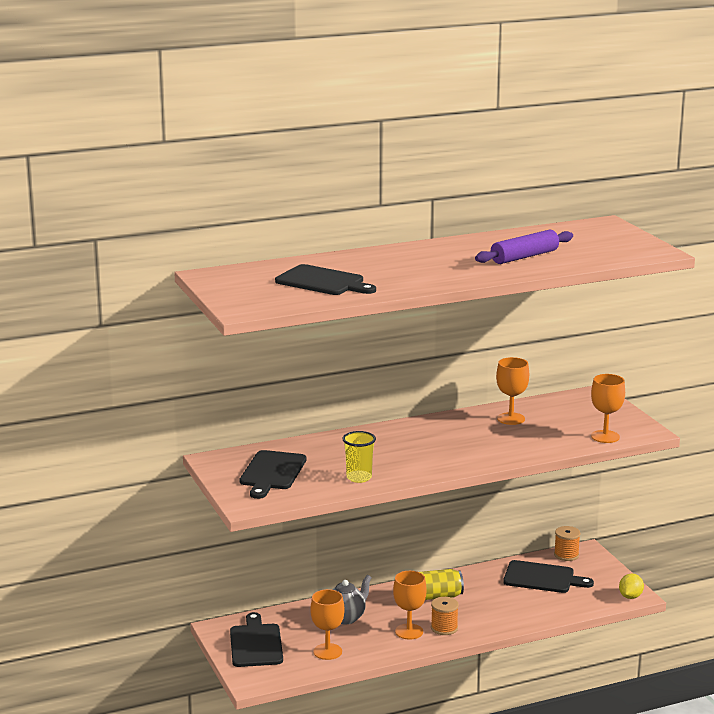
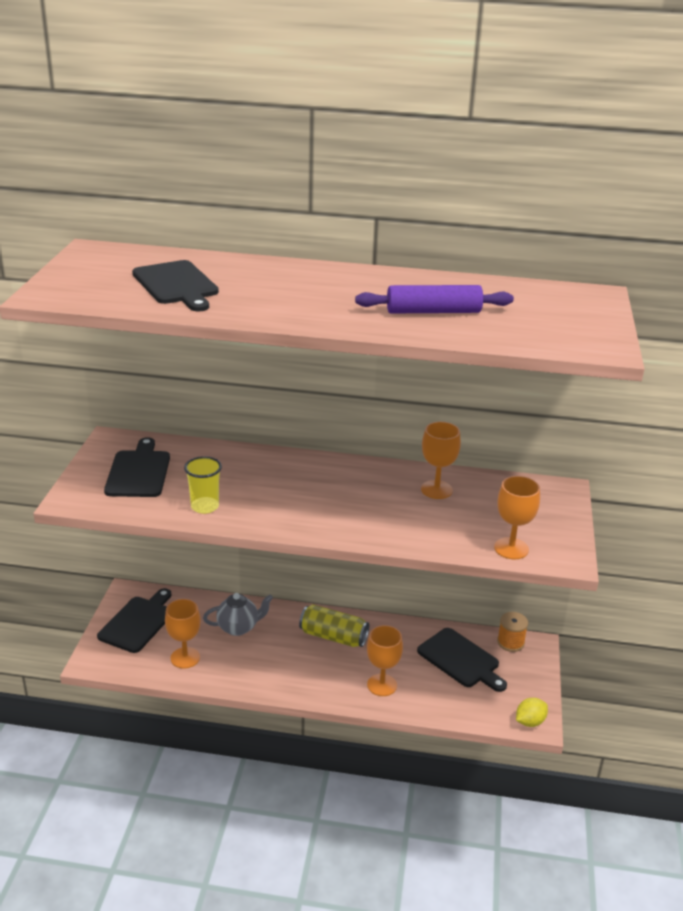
camera: 30 degrees right, 10 degrees up
black cutting board [239,450,307,499] -> black cutting board turned 135 degrees clockwise [104,437,170,497]
orange goblet [393,571,427,640] -> orange goblet moved to [367,625,403,696]
orange spool [431,597,459,635] -> none

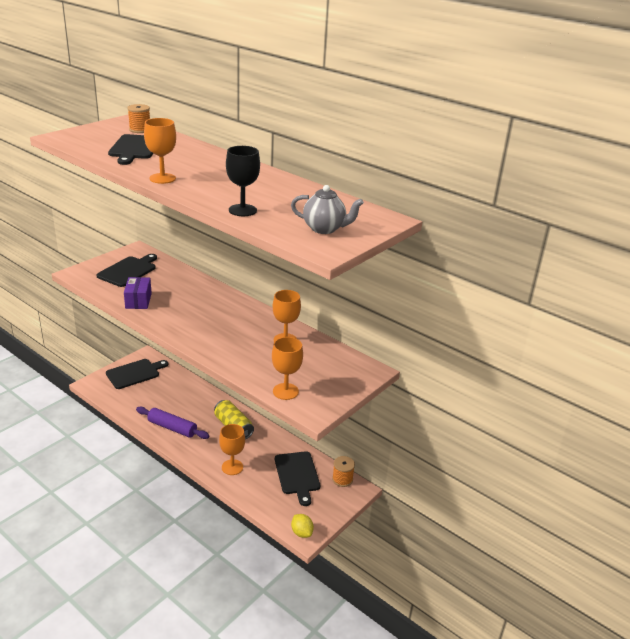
camera: 30 degrees right, 0 degrees up
orange goblet [165,599,201,668] -> orange goblet moved to [144,118,176,184]
yellow cup [184,456,222,514] -> purple box [124,277,152,309]
grey teapot [203,593,273,636] -> grey teapot moved to [291,185,364,234]
purple rolling pin [355,285,514,313] -> purple rolling pin moved to [136,407,210,439]
yellow lemon [516,698,548,727] -> yellow lemon turned 60 degrees clockwise [291,514,314,538]
none -> orange spool [127,104,150,133]
none -> black goblet [226,146,260,216]

